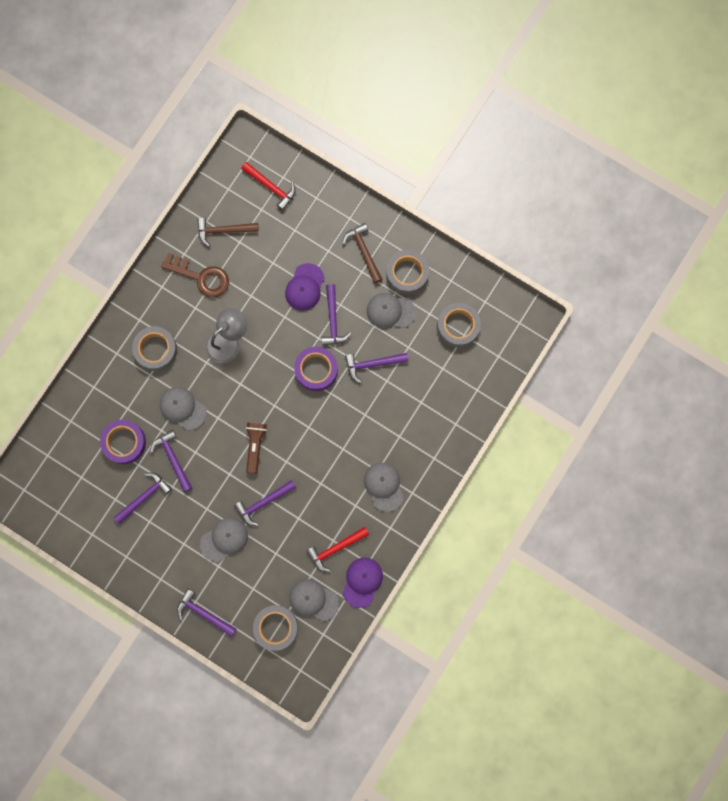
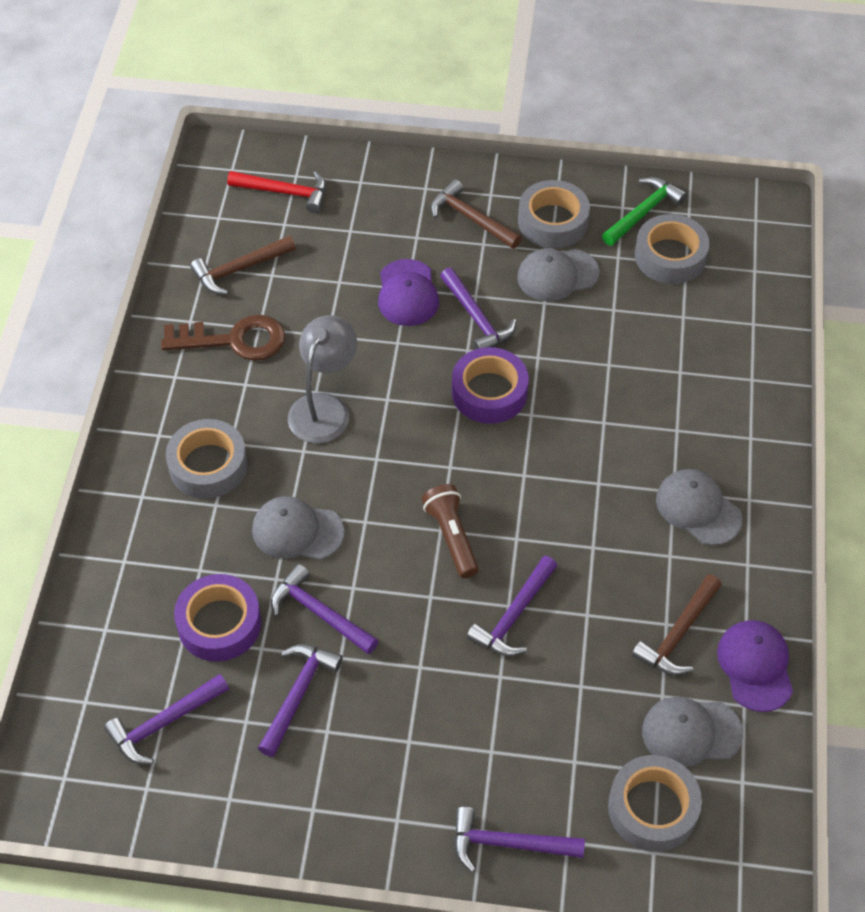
camera: 25 degrees left, 25 degrees down
grey cap [200,518,248,562] -> none
red hammer [306,527,369,572] -> brown hammer [632,574,722,675]
purple hammer [345,353,408,383] -> purple hammer moved to [104,674,229,764]
none -> green hammer [602,177,687,246]

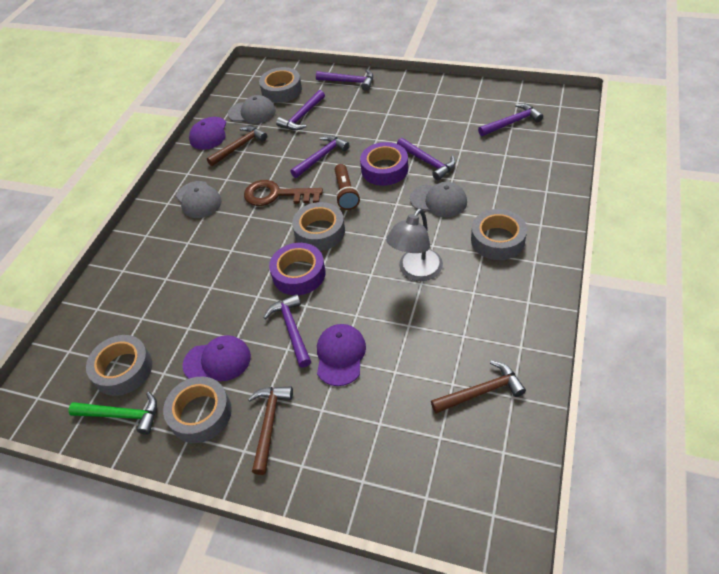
camera: 165 degrees left, 5 degrees down
brown key [161,315,285,361] -> brown key moved to [244,180,323,206]
purple tape [174,574,261,662] -> purple tape moved to [360,142,408,186]
red hammer [227,171,326,213] -> none
purple hammer [258,644,343,757] -> purple hammer moved to [276,90,325,130]
brown hammer [431,179,522,249] -> brown hammer turned 135 degrees counterclockwise [248,386,293,475]
grey cap [517,248,599,302] -> purple cap [182,335,251,381]
green hammer [602,177,687,246] -> green hammer turned 135 degrees counterclockwise [68,392,157,435]
none -> grey tape [292,202,345,251]

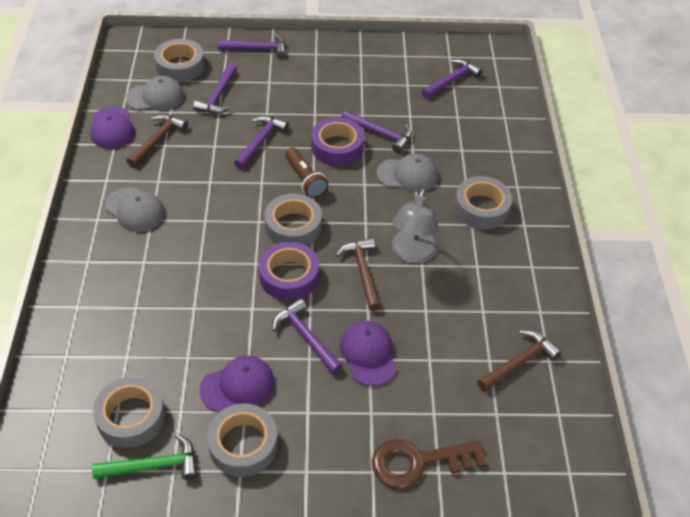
camera: 25 degrees left, 0 degrees up
brown key [244,180,323,206] -> brown key moved to [372,439,487,488]
brown hammer [248,386,293,475] -> brown hammer moved to [336,238,381,311]

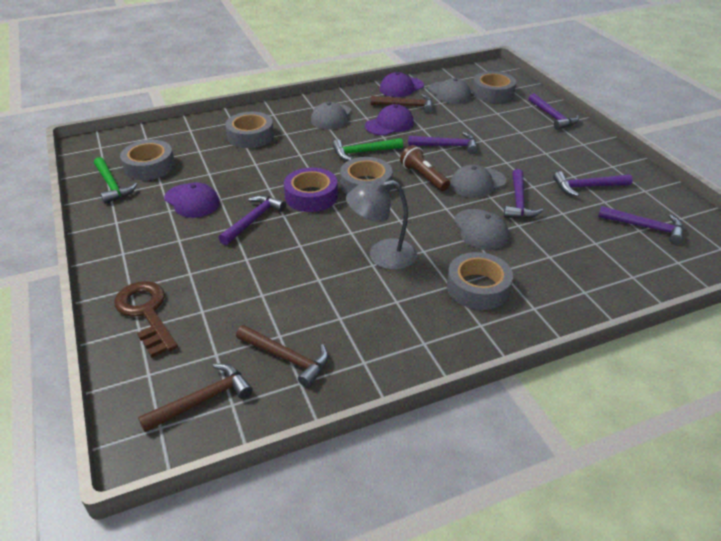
camera: 70 degrees right, 10 degrees down
purple hammer [193,63,237,113] -> purple hammer moved to [553,171,633,196]
grey tape [207,403,278,477] -> grey tape moved to [225,112,274,148]
brown flashlight [285,147,328,198] -> brown flashlight turned 105 degrees clockwise [400,145,450,191]
purple tape [311,117,364,166] -> grey cap [450,164,506,198]
brown hammer [336,238,381,311] -> brown hammer moved to [138,364,253,432]
purple cap [340,321,397,386] -> purple cap moved to [365,104,414,135]
none -> green hammer [332,138,403,161]

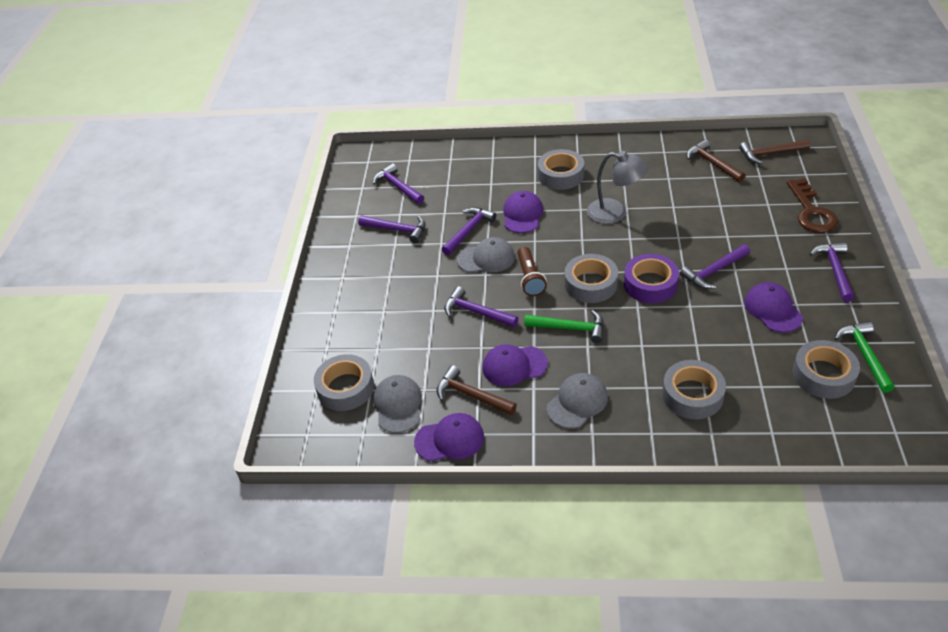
camera: 150 degrees left, 5 degrees up
grey cap [454,209,509,250] -> purple cap [503,191,543,233]
purple hammer [529,93,579,130] -> purple hammer moved to [810,242,854,302]

